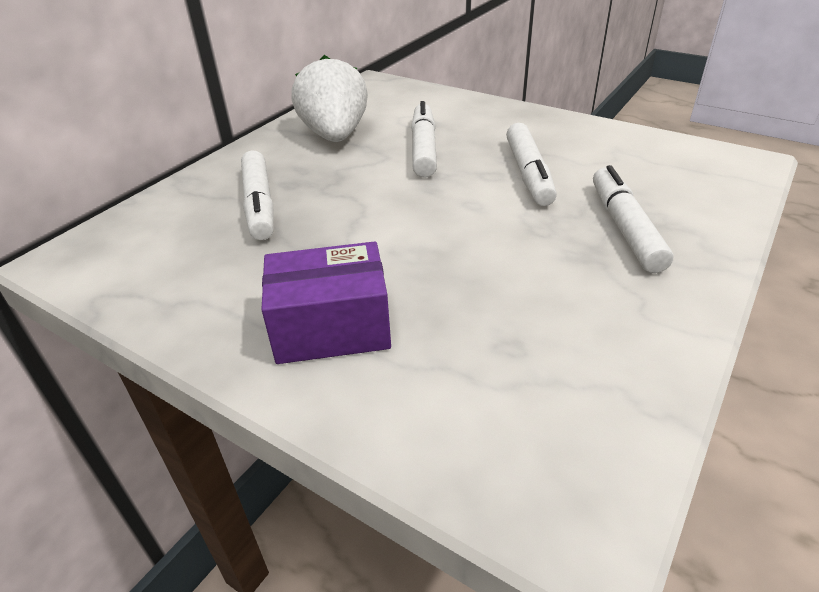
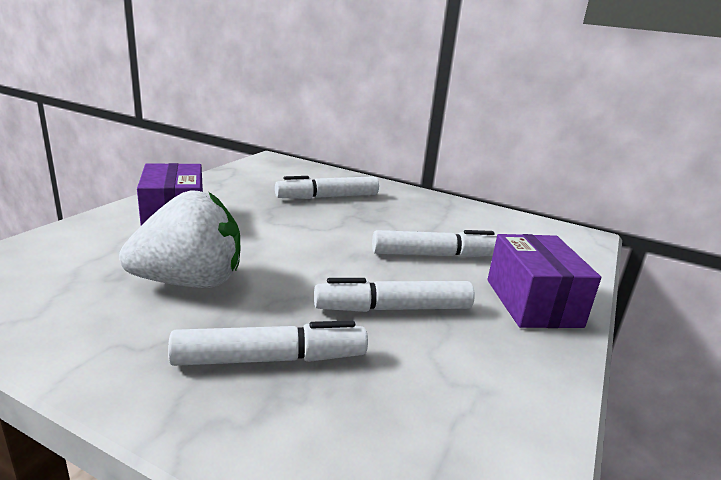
camera: 80 degrees right, 15 degrees down
white strawberry [292,55,368,142] -> white strawberry moved to [119,190,240,288]
none -> purple box [487,234,601,328]

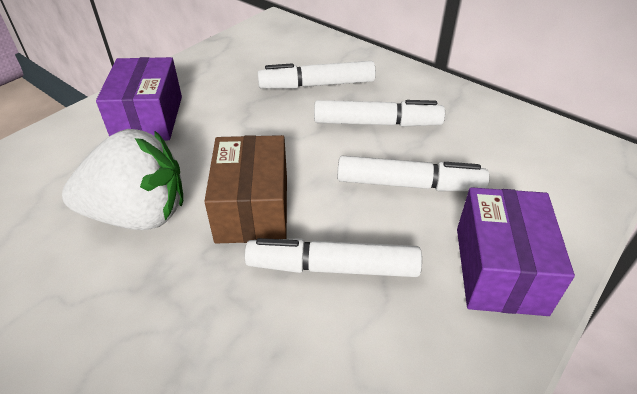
camera: 15 degrees right, 20 degrees up
white marker [168,321,368,366] -> white marker moved to [314,100,445,127]
none -> brown box [204,135,287,243]

